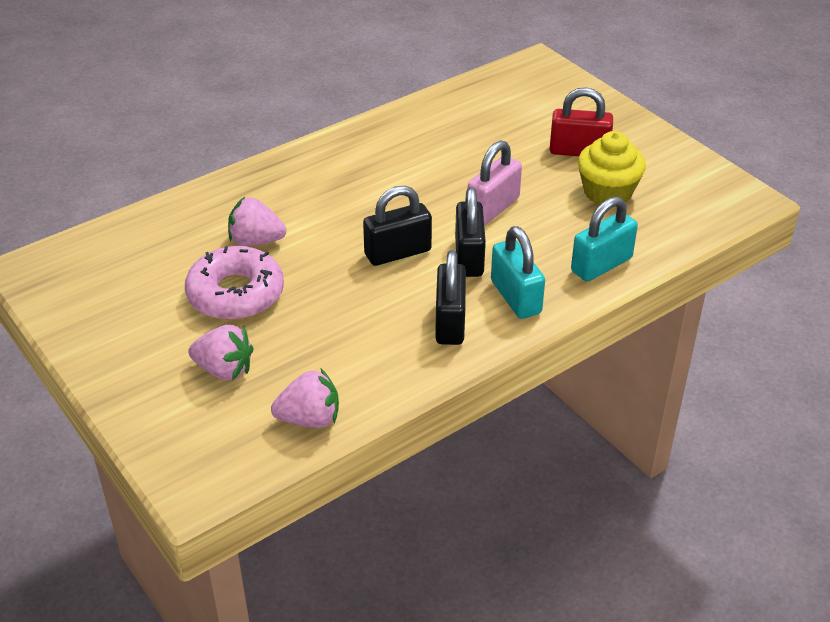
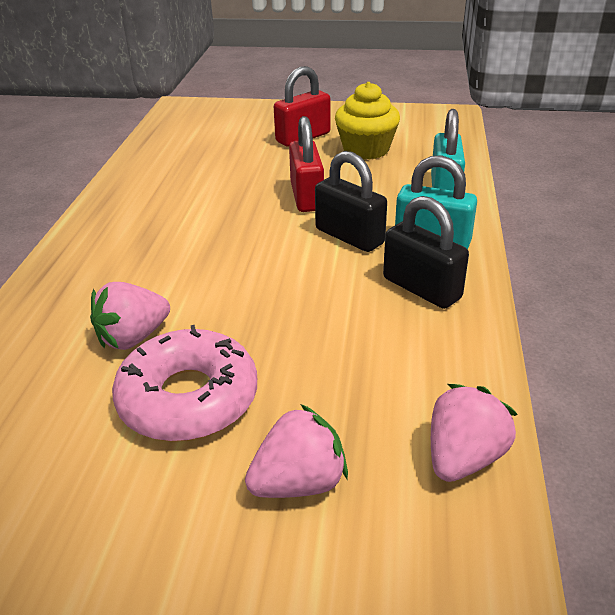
camera: 45 degrees left, 5 degrees down
black padlock [363,186,432,266] -> none
pink padlock [468,140,522,225] -> red padlock [289,116,324,212]

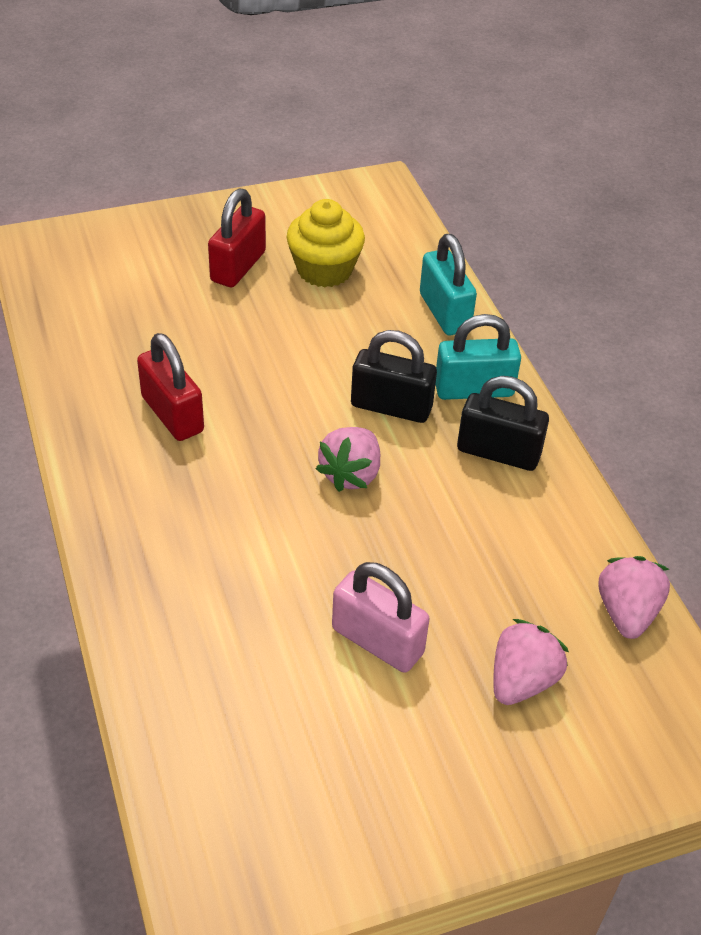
camera: 30 degrees left, 10 degrees up
pink strawberry [90,282,170,350] -> pink strawberry moved to [316,427,380,492]
pink donut [112,325,257,442] -> pink padlock [332,562,429,673]
red padlock [289,116,324,212] -> red padlock moved to [137,333,204,441]

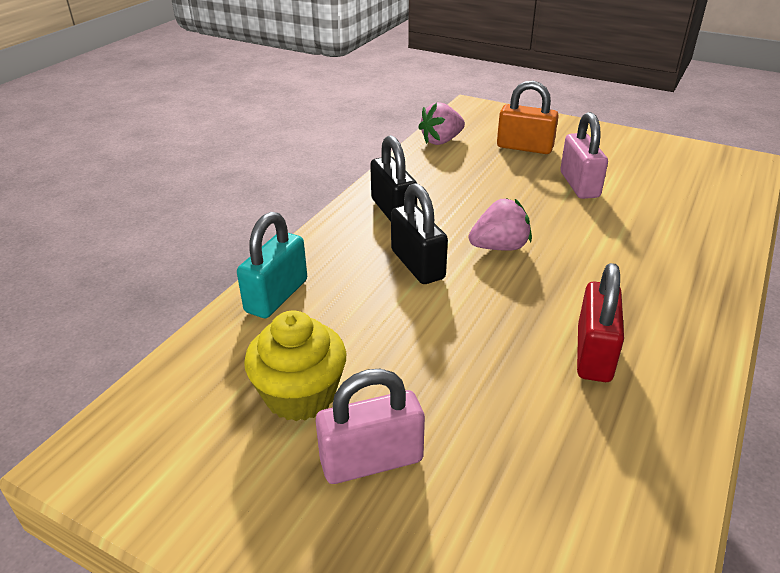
camera: 130 degrees left, 10 degrees down
red padlock [208,188,266,287] -> pink padlock [316,369,425,484]
turquoise padlock [435,314,521,400] -> none
pink strawberry [493,619,569,705] -> orange padlock [497,81,559,154]

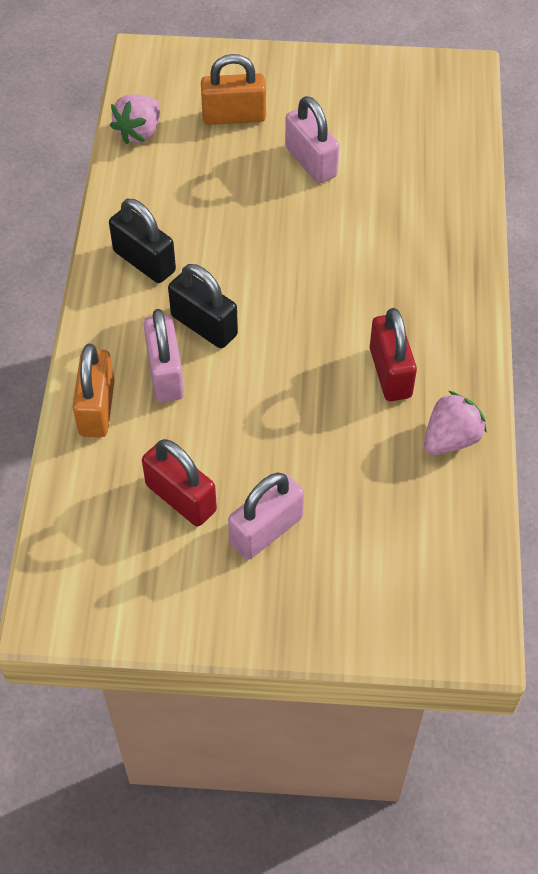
camera: 25 degrees left, 20 degrees up
turquoise padlock [237,212,307,318] -> orange padlock [73,344,115,437]
yellow cupcake [244,310,347,421] -> red padlock [142,439,217,526]
pink strawberry [469,198,532,251] -> pink strawberry moved to [424,391,487,455]
none -> pink padlock [144,309,184,402]

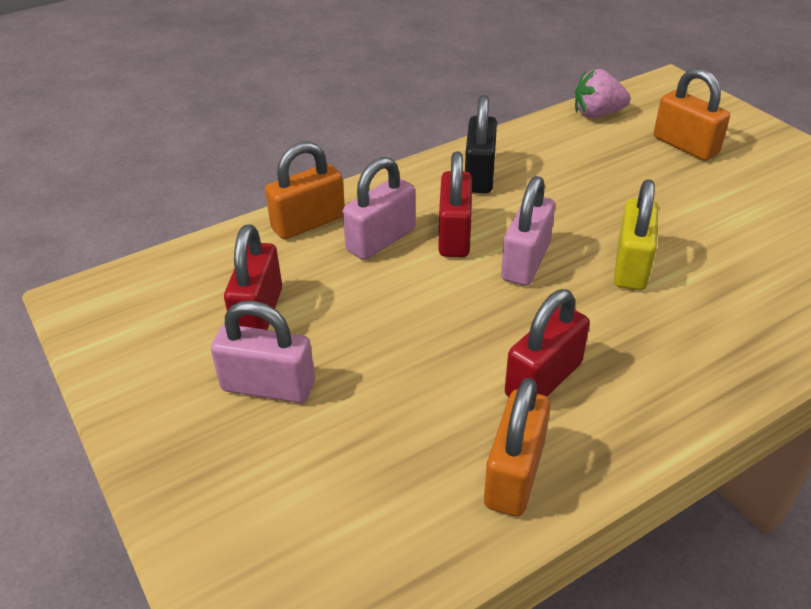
camera: 55 degrees right, 15 degrees down
black padlock [168,264,238,348] -> red padlock [438,151,472,257]
pink padlock [285,96,339,184] -> pink padlock moved to [501,176,555,286]
pink strawberry [424,391,487,455] -> orange padlock [484,378,551,516]
none -> yellow padlock [614,179,658,290]

